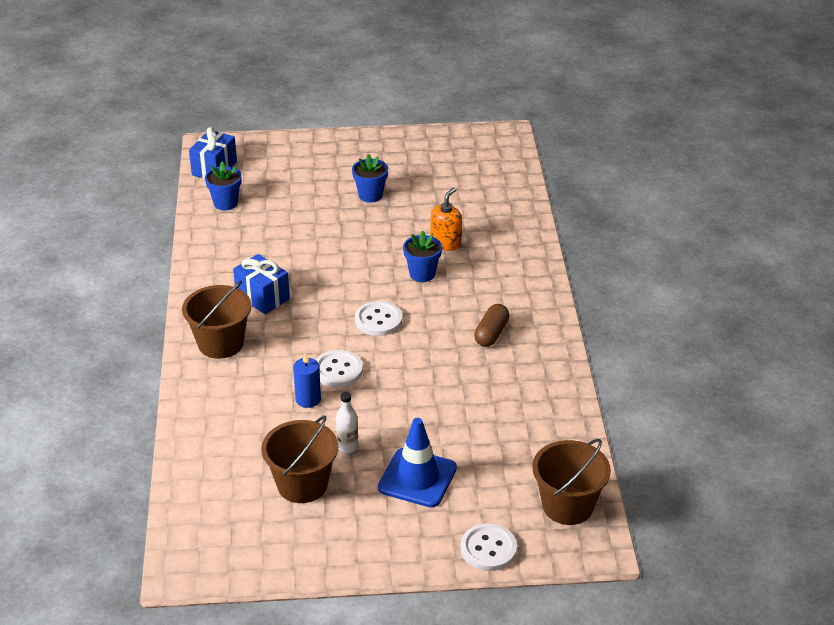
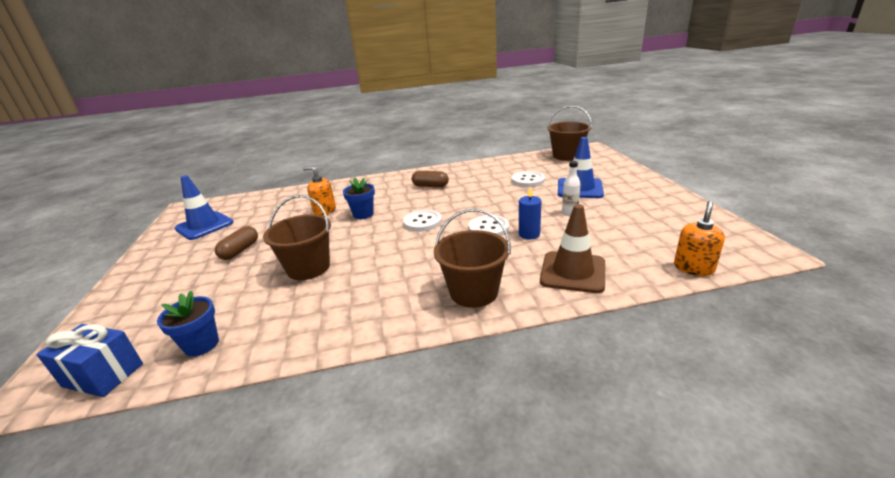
camera: 95 degrees left, 10 degrees down
blue gift [233,254,290,314] -> none
brown bucket [261,416,338,503] -> brown bucket moved to [263,195,331,280]
blue flower pot [352,154,388,203] -> brown capsule [215,226,258,260]
white button [461,524,517,571] -> white button moved to [511,171,545,187]
none -> blue traffic cone [175,175,233,240]
none -> brown traffic cone [540,204,605,293]
none -> orange soap dispenser [674,201,725,276]

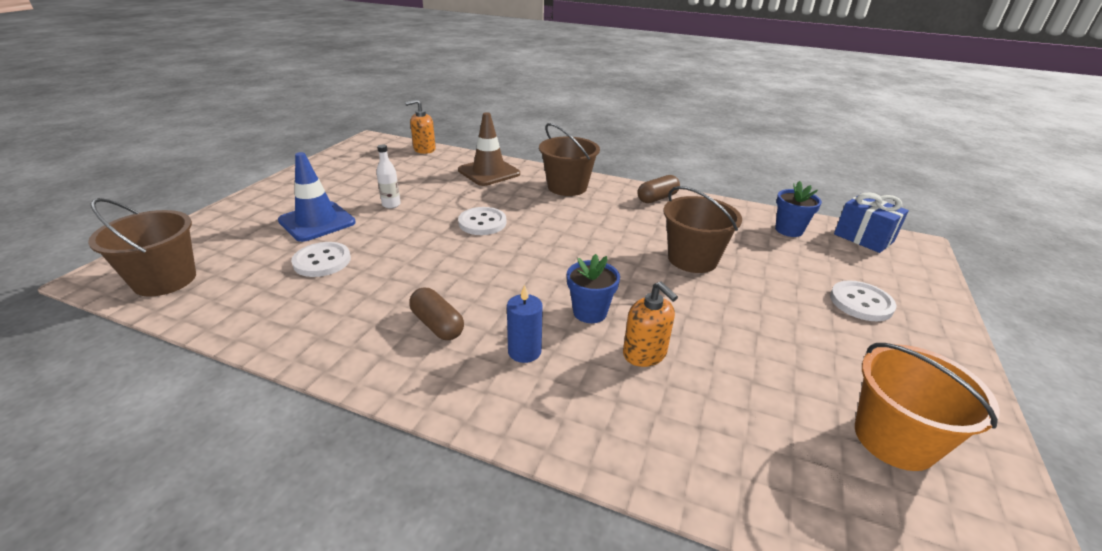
camera: 150 degrees left, 5 degrees up
blue traffic cone [175,175,233,240] -> orange bucket [855,343,1000,471]
brown capsule [215,226,258,260] -> brown capsule moved to [638,175,680,203]
white button [403,210,442,232] -> white button moved to [830,280,896,321]
blue candle [519,186,541,239] -> blue candle moved to [507,285,543,363]

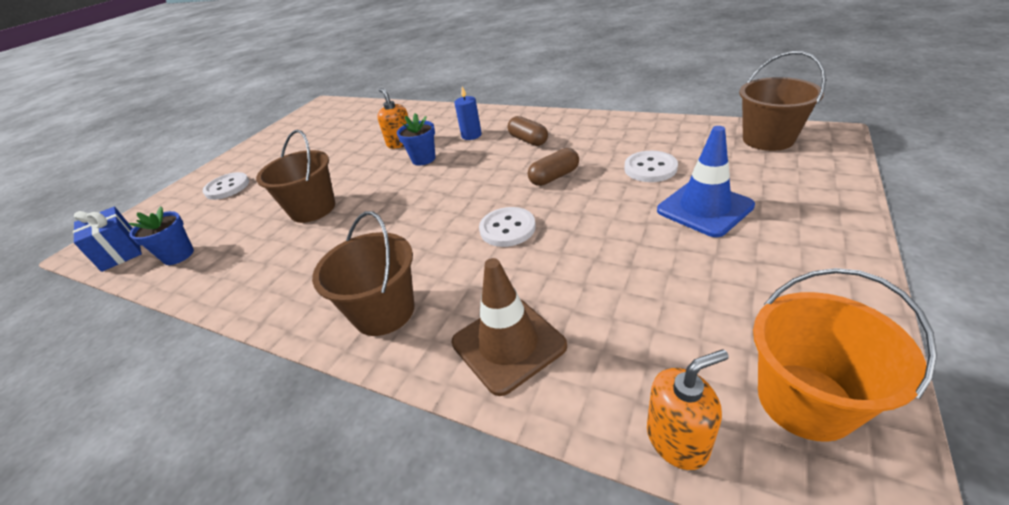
camera: 170 degrees left, 5 degrees up
white bottle [376,145,401,209] -> none
brown capsule [638,175,680,203] -> brown capsule moved to [528,148,579,186]
orange bucket [855,343,1000,471] -> orange bucket moved to [753,268,937,442]

